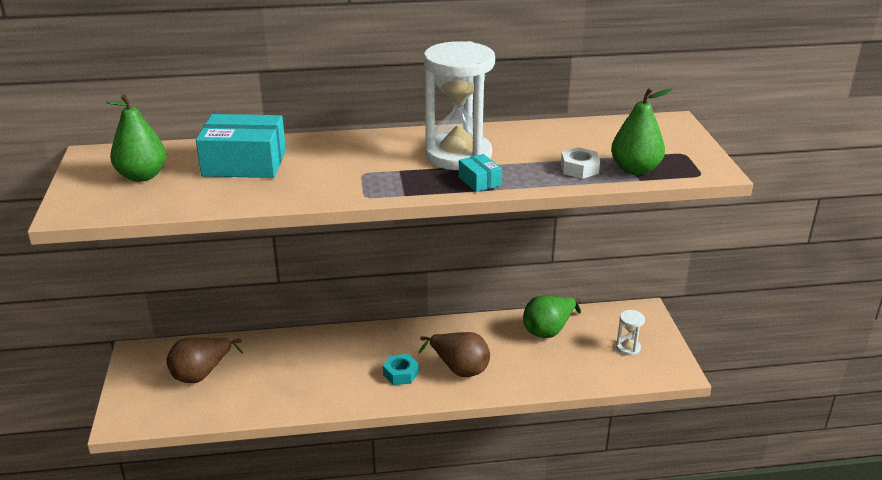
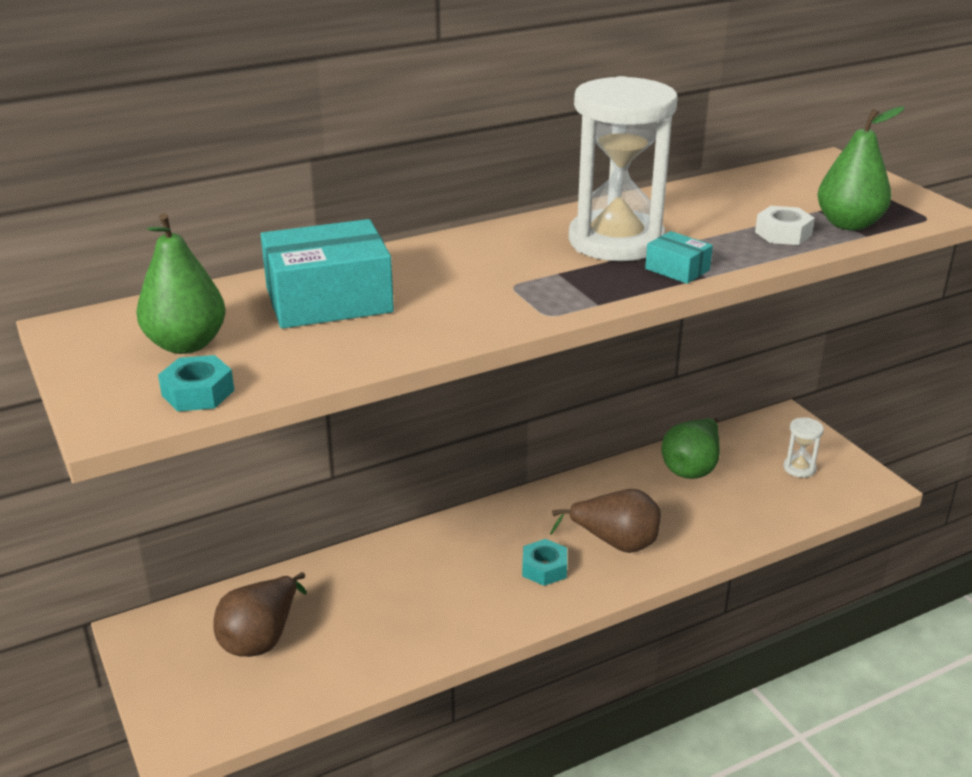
camera: 20 degrees left, 0 degrees up
none -> turquoise nut [158,355,235,411]

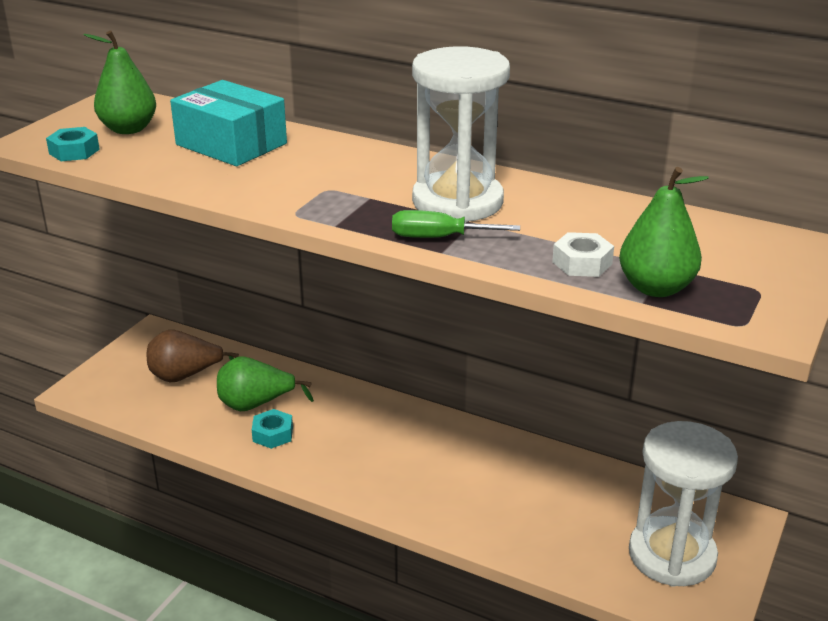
camera: 55 degrees right, 0 degrees up
turquoise nut [522,539,567,586] -> turquoise nut moved to [252,409,293,449]
brown pear [550,489,661,553] -> none
turquoise box [645,231,713,284] -> green screwdriver [392,210,520,238]
green pear [661,418,720,479] -> green pear moved to [217,357,314,411]
white hourglass [783,417,824,478] -> white hourglass [629,421,738,587], size x2.39

